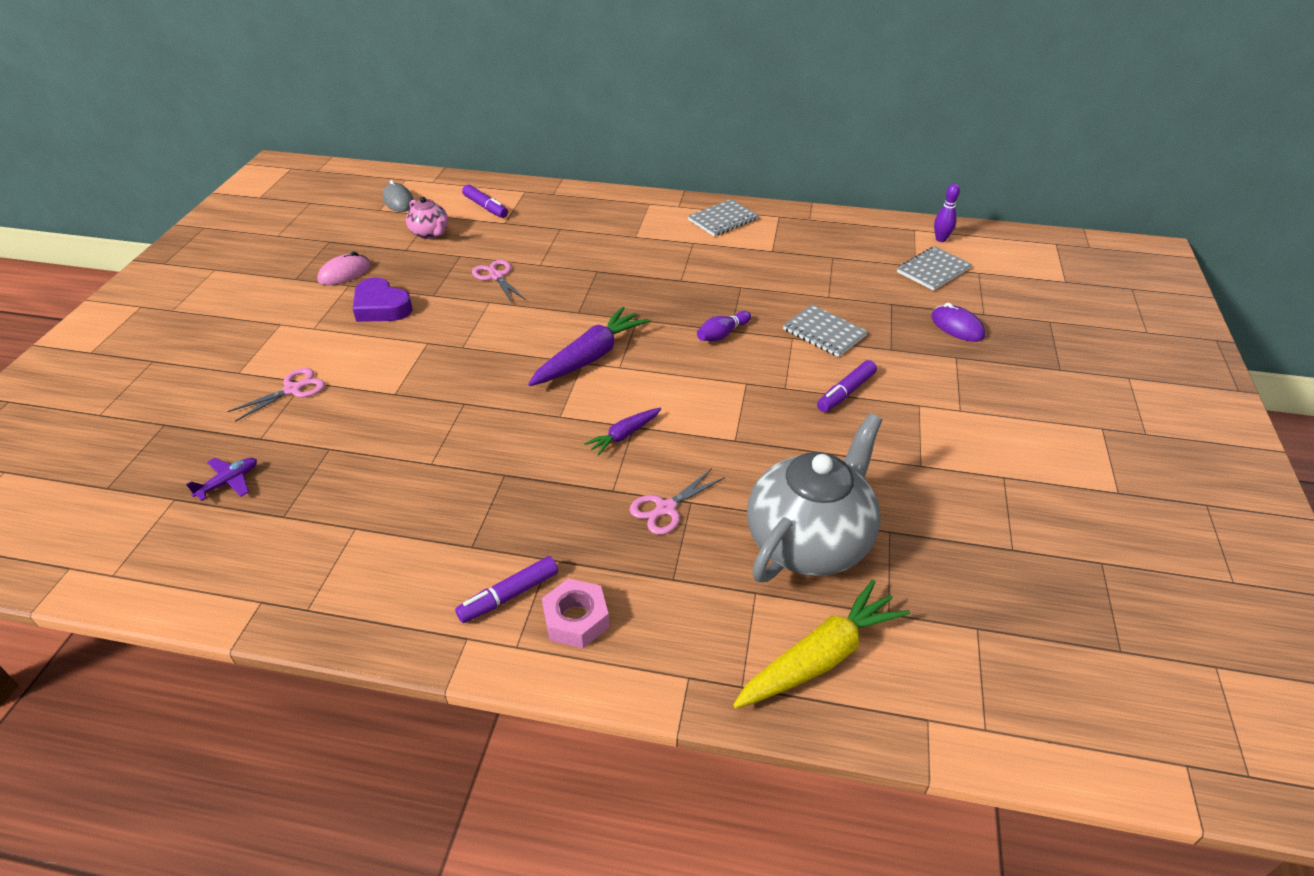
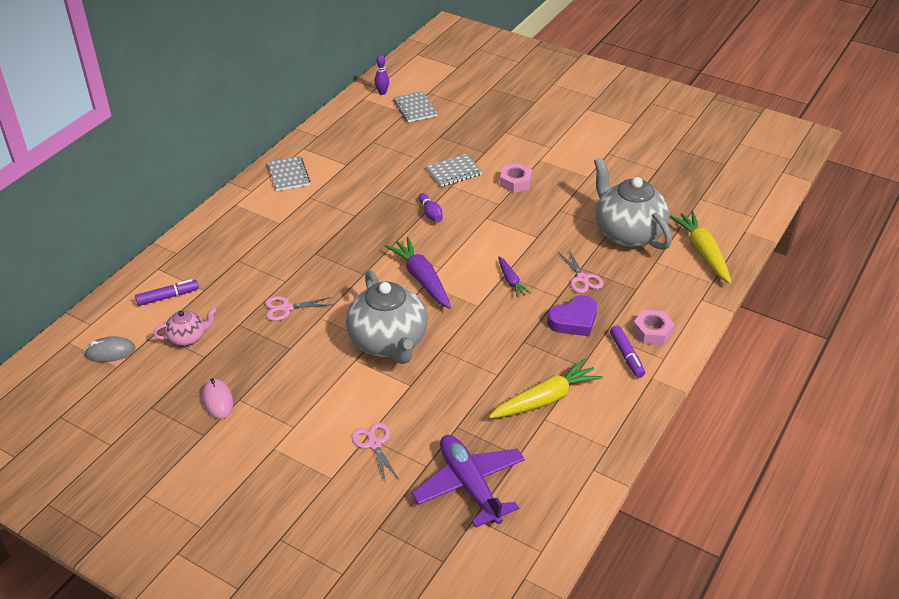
camera: 70 degrees left, 0 degrees up
purple plane [186,458,257,501] -> purple plane [412,435,525,528], size x2.26
purple heart [353,278,413,322] -> purple heart moved to [547,295,597,336]
purple marker [817,360,877,412] -> pink nut [500,163,532,193]
purple mouse [931,303,985,342] -> none
none -> grey teapot [346,270,428,364]
none -> yellow carrot [489,358,603,419]

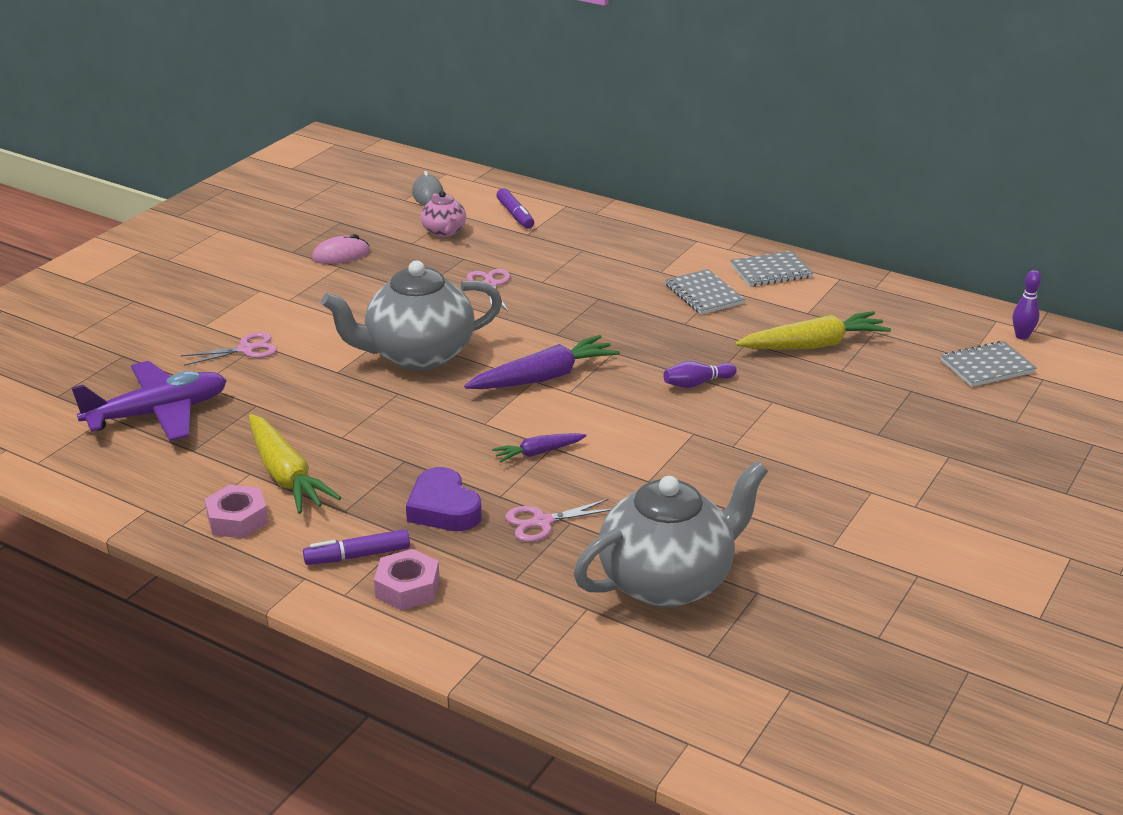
camera: 90 degrees right, 10 degrees down
grey notebook [426,154,483,187] -> grey notebook moved to [665,269,745,315]
pink nut [500,163,532,193] -> pink nut moved to [205,485,268,539]
yellow carrot [670,211,732,284] -> yellow carrot moved to [735,311,891,349]

